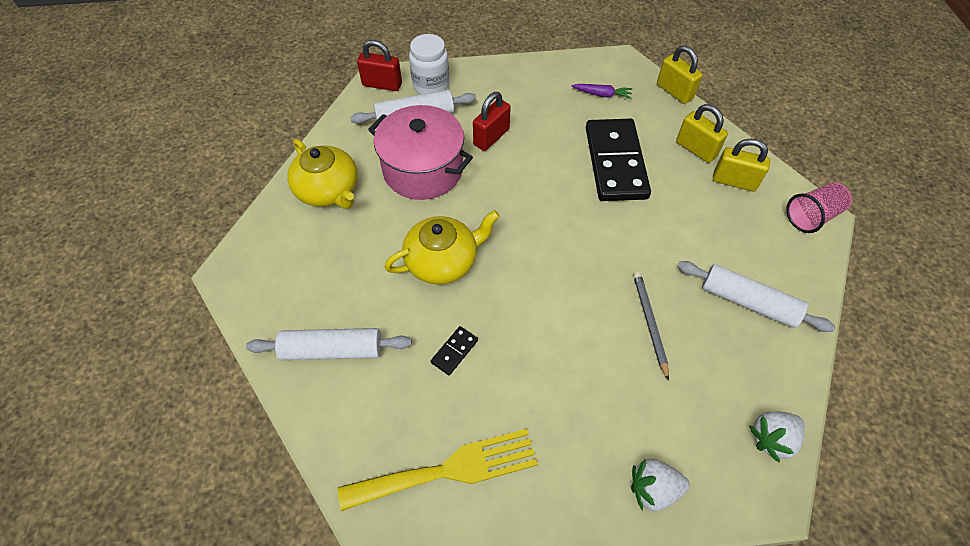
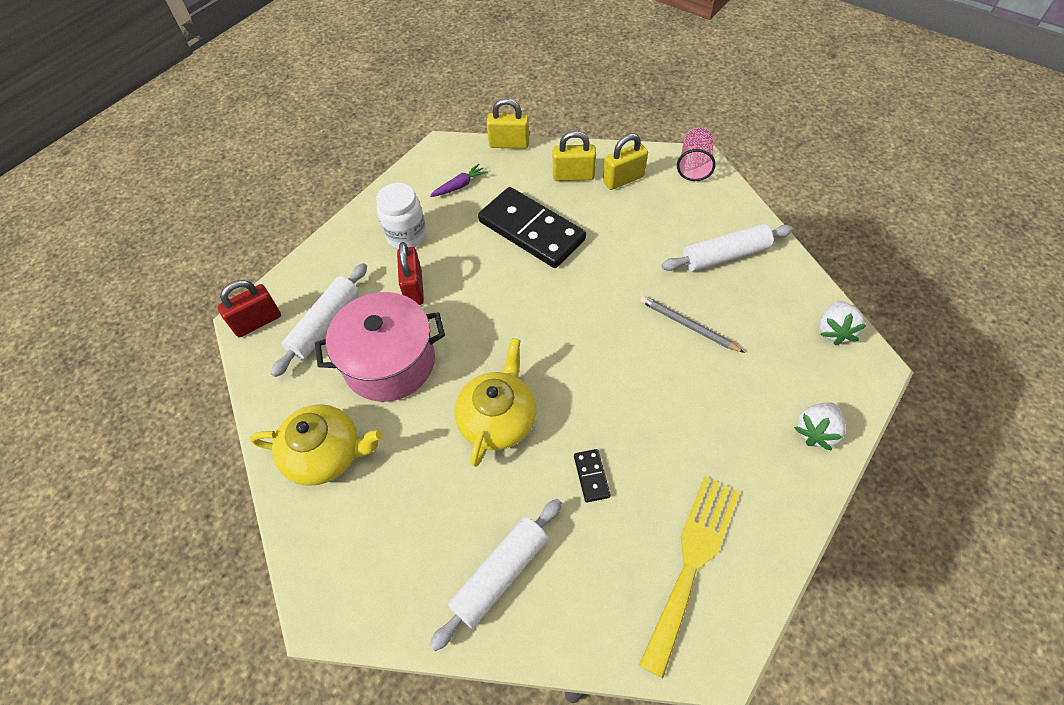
camera: 45 degrees left, 0 degrees up
white jar [409,34,450,95] -> white jar moved to [376,183,427,249]

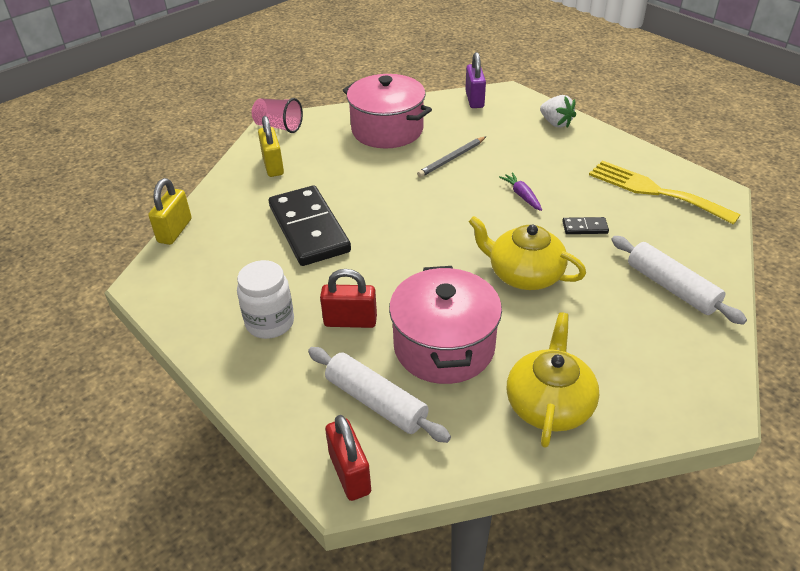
camera: 80 degrees left, 15 degrees down
purple carrot [430,164,488,197] -> purple carrot moved to [499,172,542,211]
black domino [478,187,586,268] -> black domino turned 75 degrees counterclockwise [269,185,351,266]
yellow padlock [553,131,596,181] -> none
white rolling pin [661,224,793,271] -> pink pot [343,74,432,148]
white strawberry [819,301,866,345] -> purple padlock [465,52,486,108]

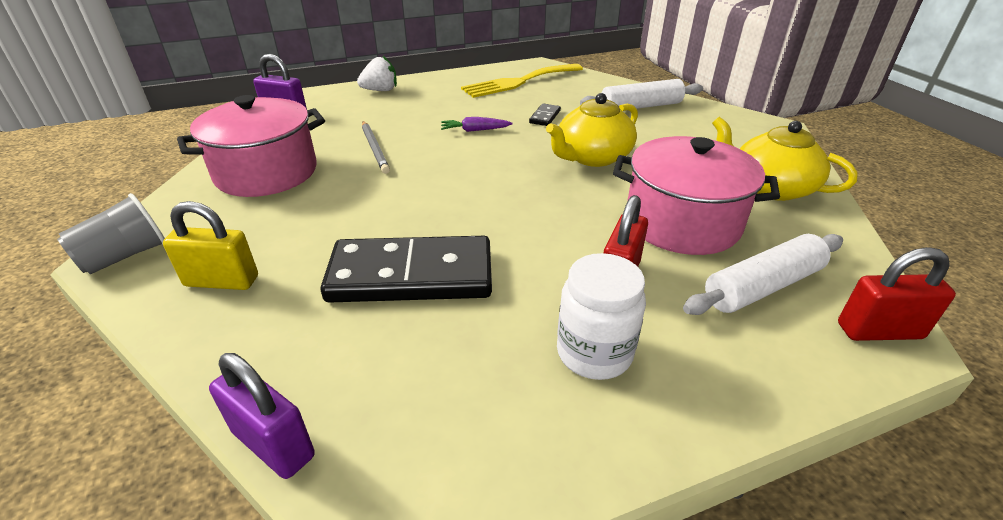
camera: 70 degrees left, 5 degrees down
yellow padlock [148,178,192,245] -> purple padlock [209,353,315,479]
pink cup [252,98,303,133] -> grey cup [57,193,165,274]

